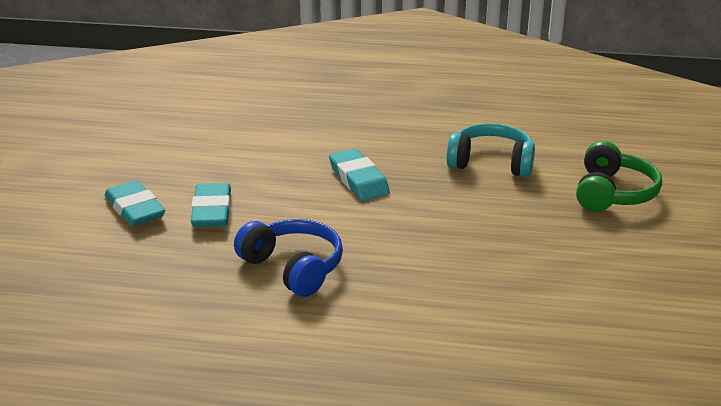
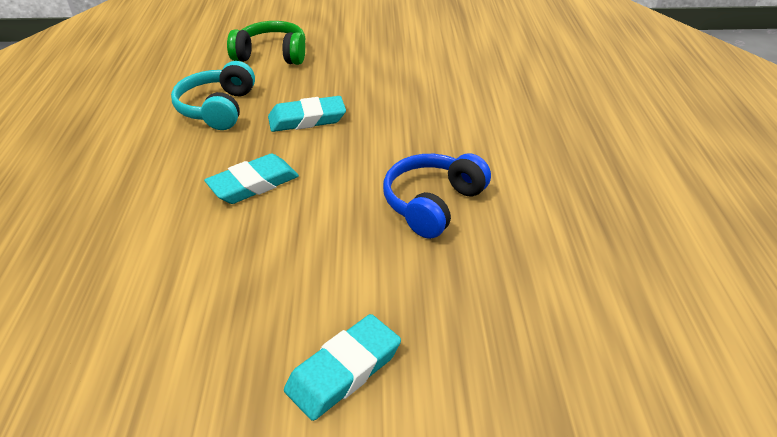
camera: 100 degrees left, 10 degrees up
turquoise eraser [191,183,231,227] -> turquoise eraser moved to [268,96,346,132]

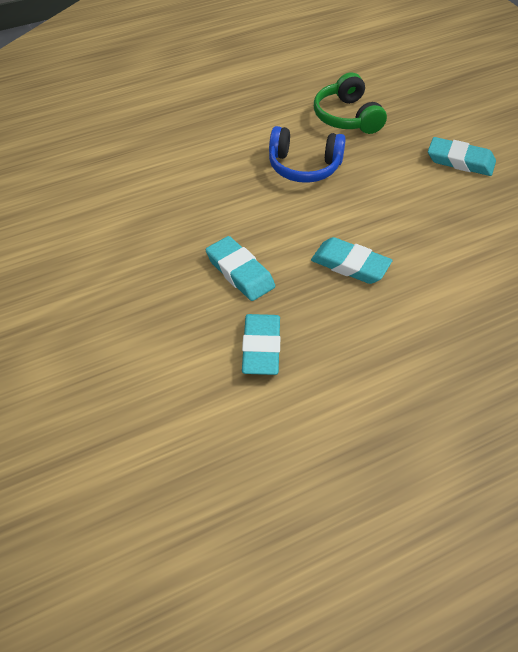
camera: 115 degrees left, 10 degrees up
turquoise headphones [171,61,255,130] -> turquoise eraser [242,314,281,375]
green headphones [227,21,305,65] -> green headphones moved to [314,72,387,134]

